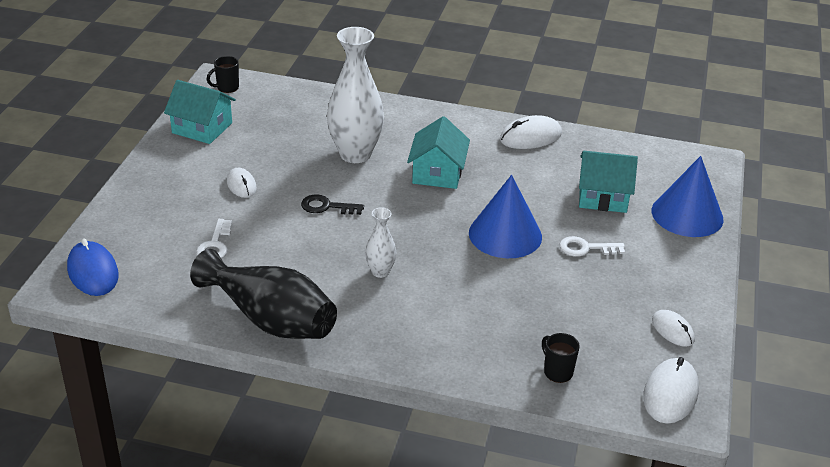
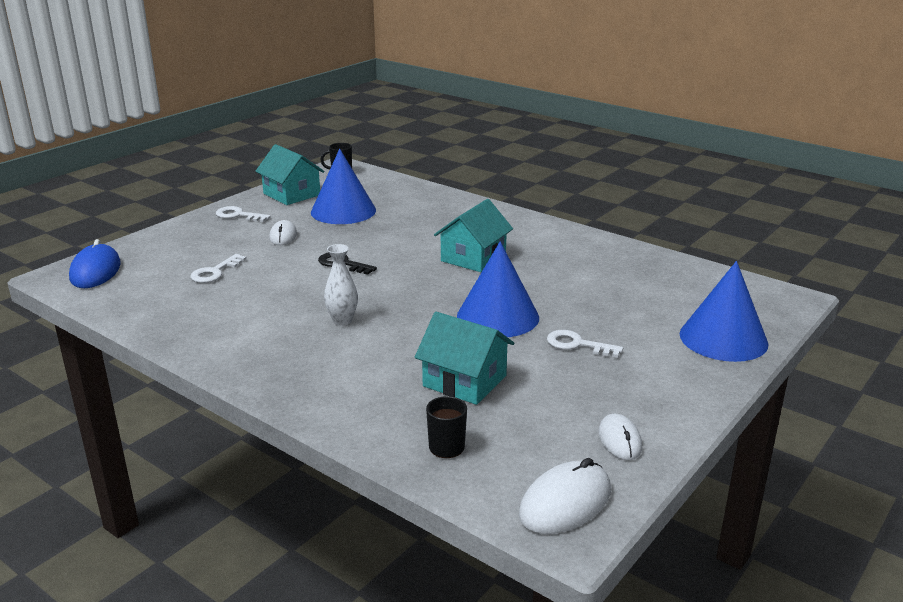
camera: 25 degrees right, 10 degrees down
black vase [190,249,337,339] -> none
white vase [327,27,384,163] -> none
white mouse [500,115,562,149] -> none
turquoise house [579,151,638,213] -> turquoise house moved to [415,312,514,405]
none -> white key [216,206,271,222]
none -> blue cone [311,149,376,224]

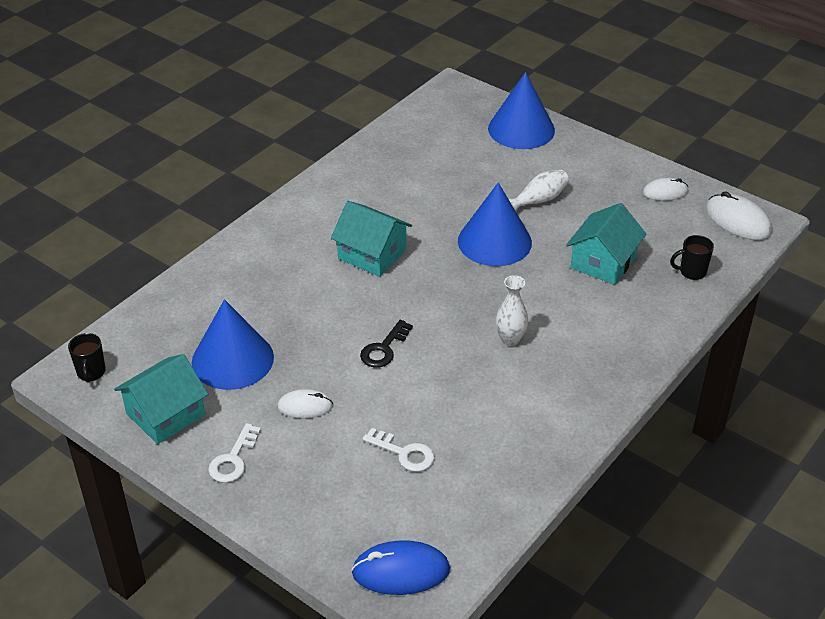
camera: 90 degrees left, 15 degrees up
white key [547,330,623,358] -> white vase [509,170,569,211]

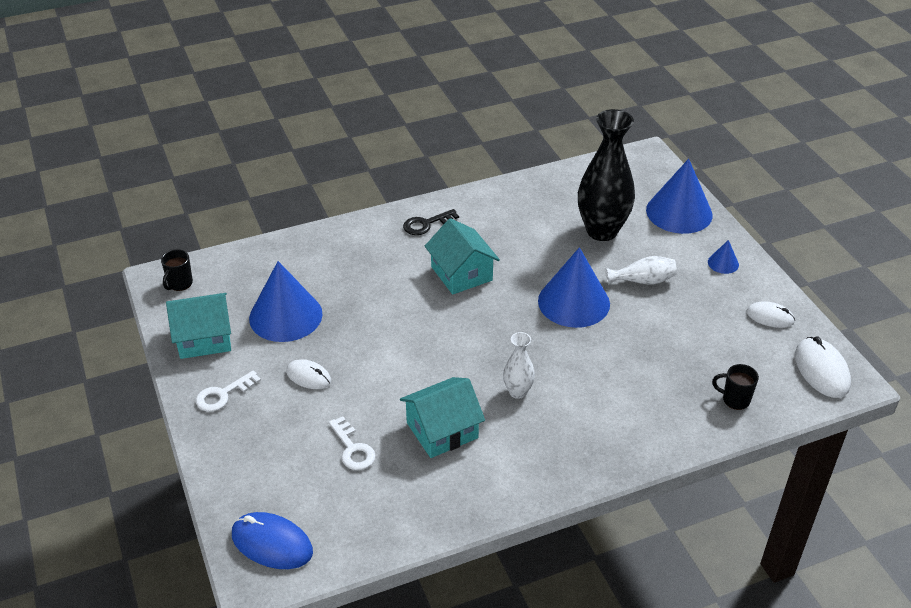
camera: 30 degrees right, 0 degrees up
black key [360,320,413,368] -> black key moved to [403,209,459,235]
turquoise house [566,203,646,285] -> turquoise house moved to [400,377,485,458]
none -> black vase [578,109,635,241]
none -> blue cone [708,240,739,274]

